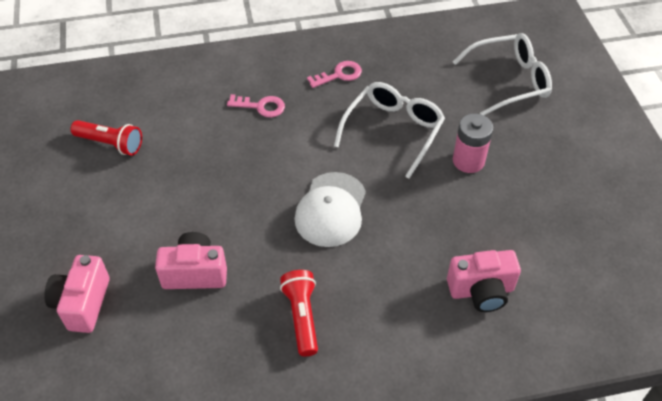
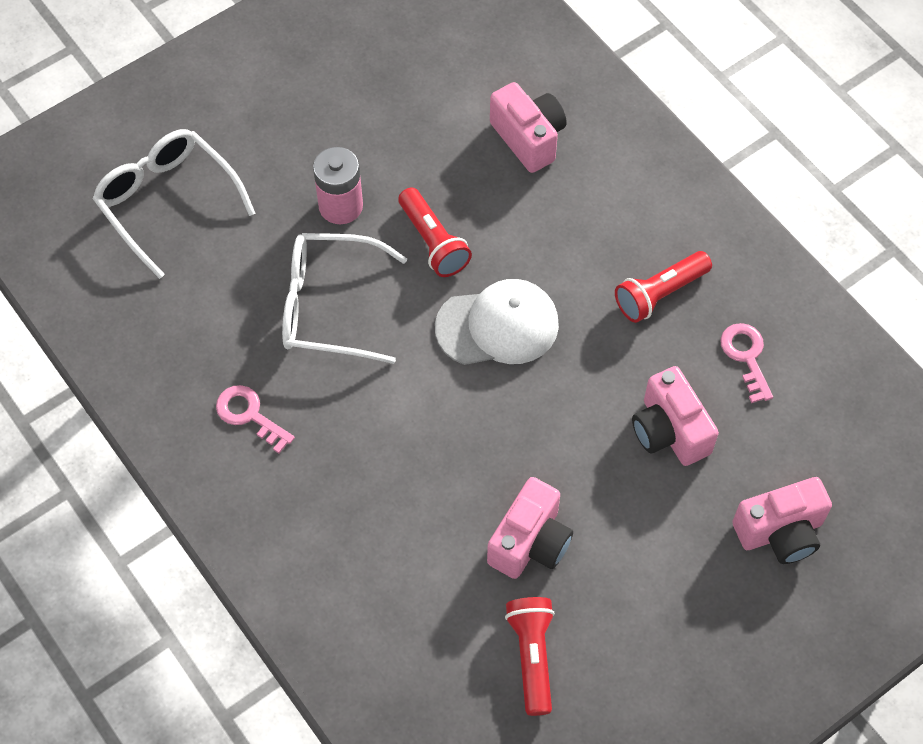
camera: 115 degrees left, 10 degrees up
pink key [227,94,285,118] -> pink key moved to [720,323,773,403]
none -> red flashlight [398,187,472,277]
none -> pink camera [487,477,573,579]

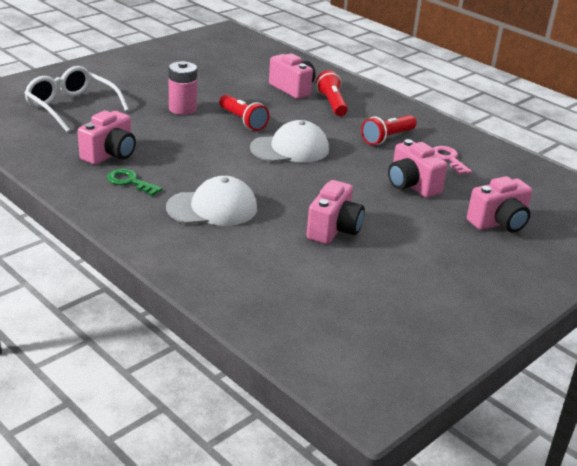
camera: 10 degrees left, 30 degrees down
pink key [216,385,295,453] -> green key [107,169,163,196]
white glasses [282,233,407,364] -> none
red flashlight [505,597,555,716] -> red flashlight moved to [316,71,348,116]
none -> pink camera [78,111,136,165]
none -> white cap [166,176,257,226]

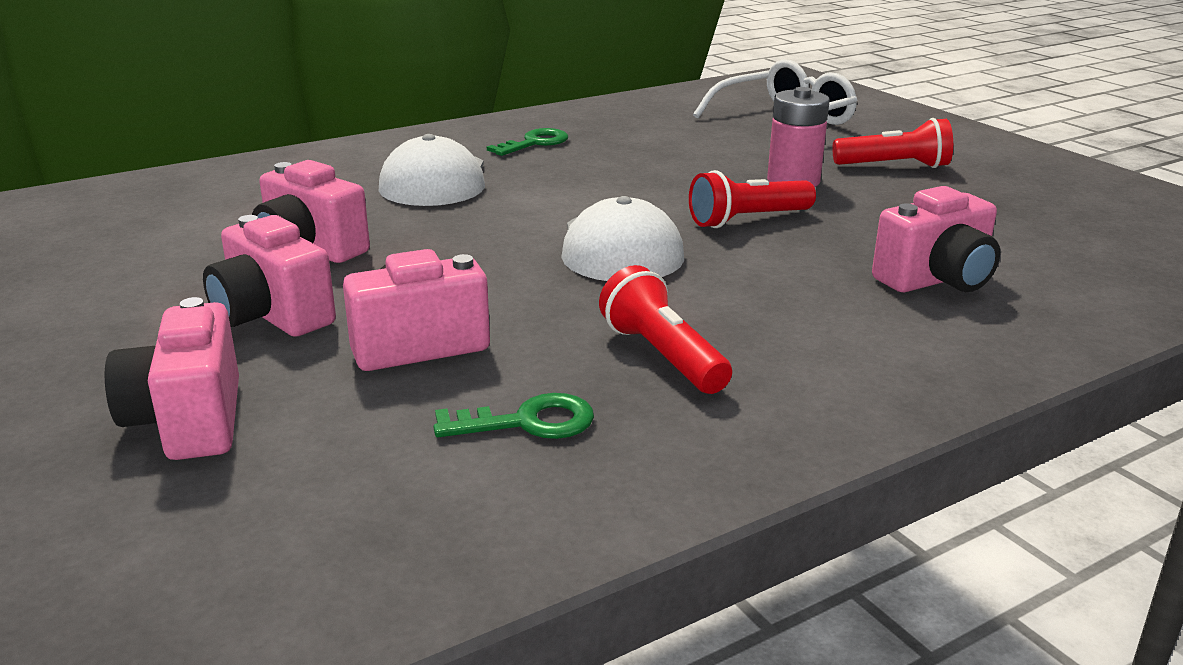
camera: 105 degrees right, 5 degrees down
pink camera [78,111,136,165] -> pink camera moved to [203,215,336,337]
red flashlight [316,71,348,116] -> red flashlight moved to [833,118,953,168]
pink key [433,146,472,175] -> green key [433,393,594,439]

